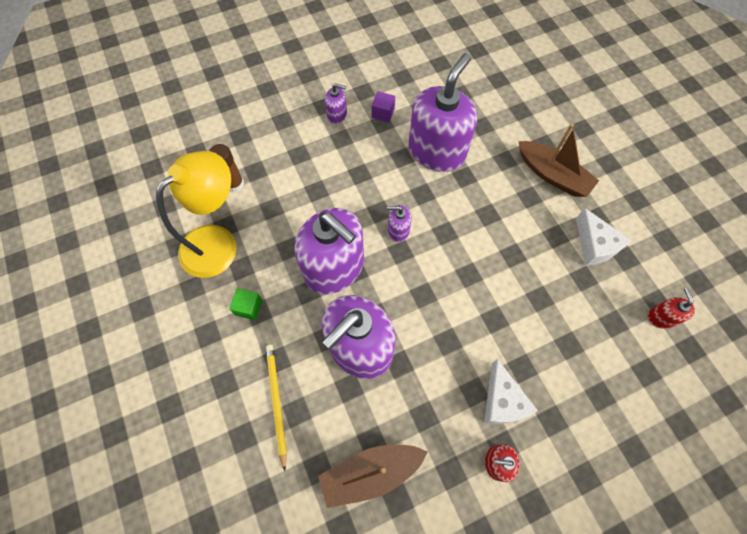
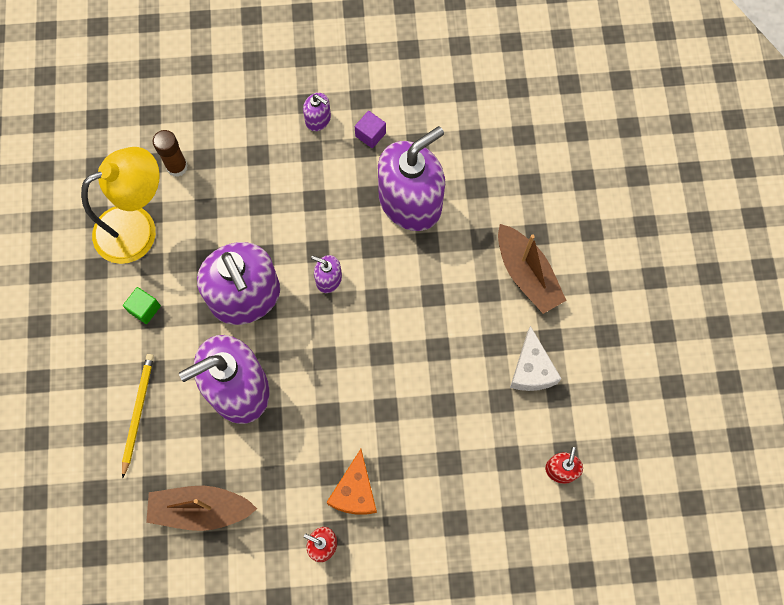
camera: 20 degrees right, 5 degrees up
white cheese [484,359,538,424] -> orange cheese [326,449,377,515]

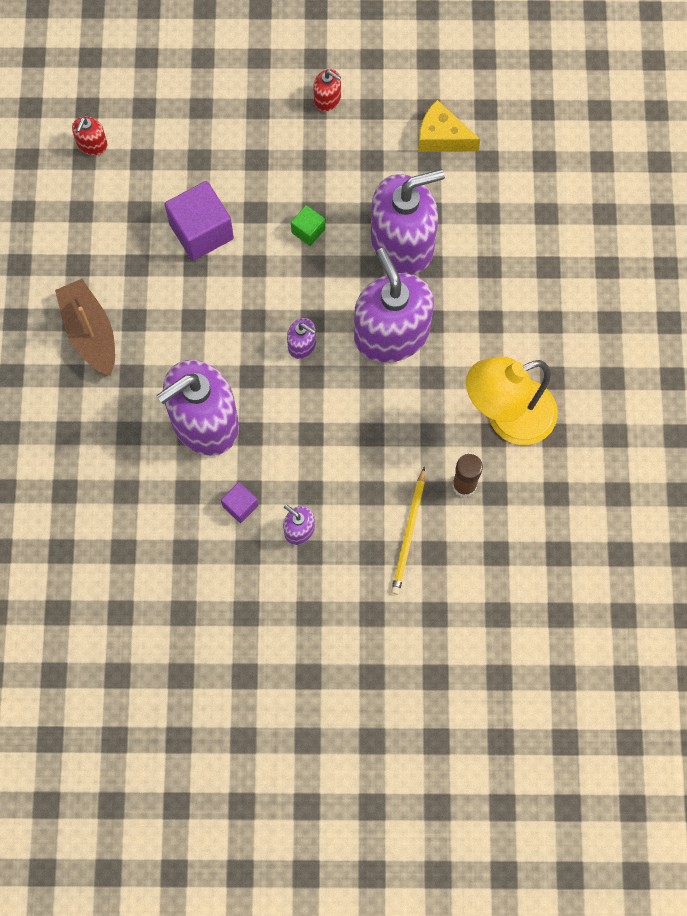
camera: 175 degrees left, 0 degrees up
yellow pencil [122,354,154,479] -> yellow pencil moved to [391,467,425,595]
green cube [123,287,161,324] -> green cube moved to [291,205,325,246]
brown boat [146,486,257,531] -> yellow cheese [418,100,480,152]
orange cheese [326,449,377,515] -> none
white cheese [510,326,562,391] -> none
none -> purple cube [165,181,234,261]

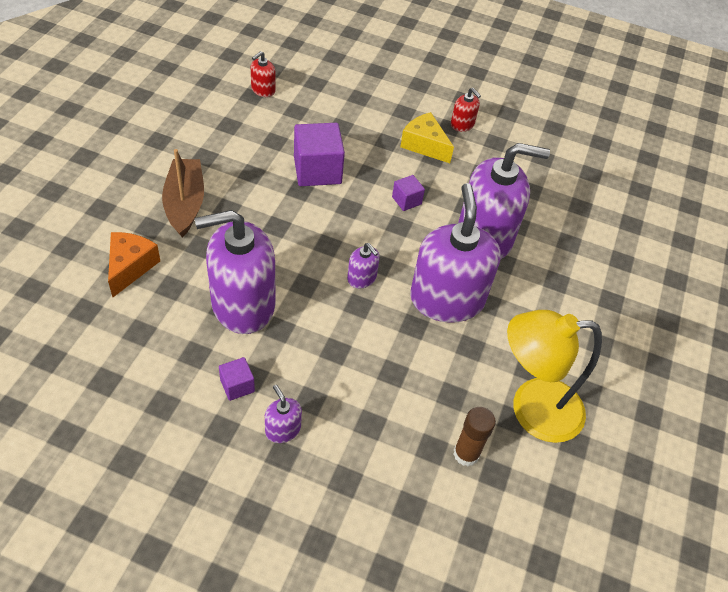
camera: 15 degrees right, 20 degrees down
green cube [291,205,325,246] -> purple cube [392,175,425,211]
yellow pencil [391,467,425,595] -> none
yellow cheese [418,100,480,152] -> yellow cheese moved to [400,112,454,163]
none -> orange cheese [108,232,160,297]

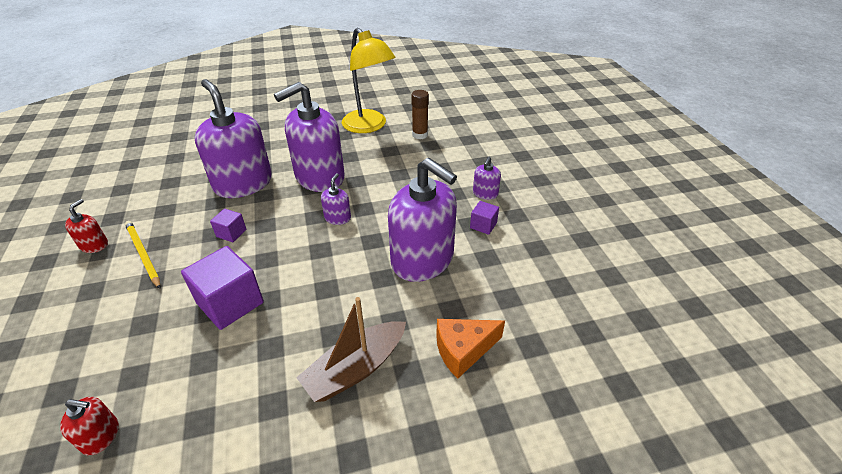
camera: 120 degrees left, 10 degrees down
yellow cheese [400,112,454,163] -> yellow pencil [125,221,160,289]

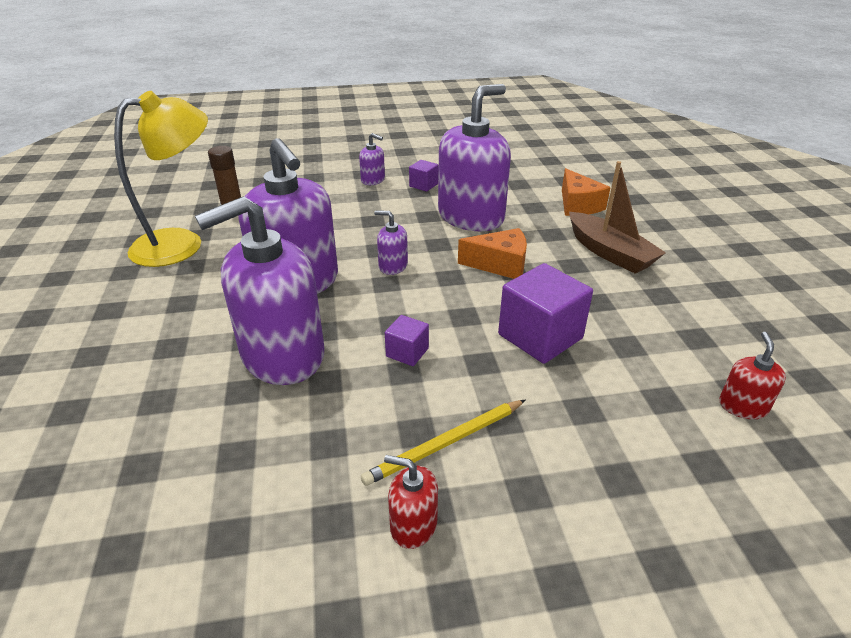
camera: 85 degrees left, 5 degrees down
none -> orange cheese [458,228,527,279]

